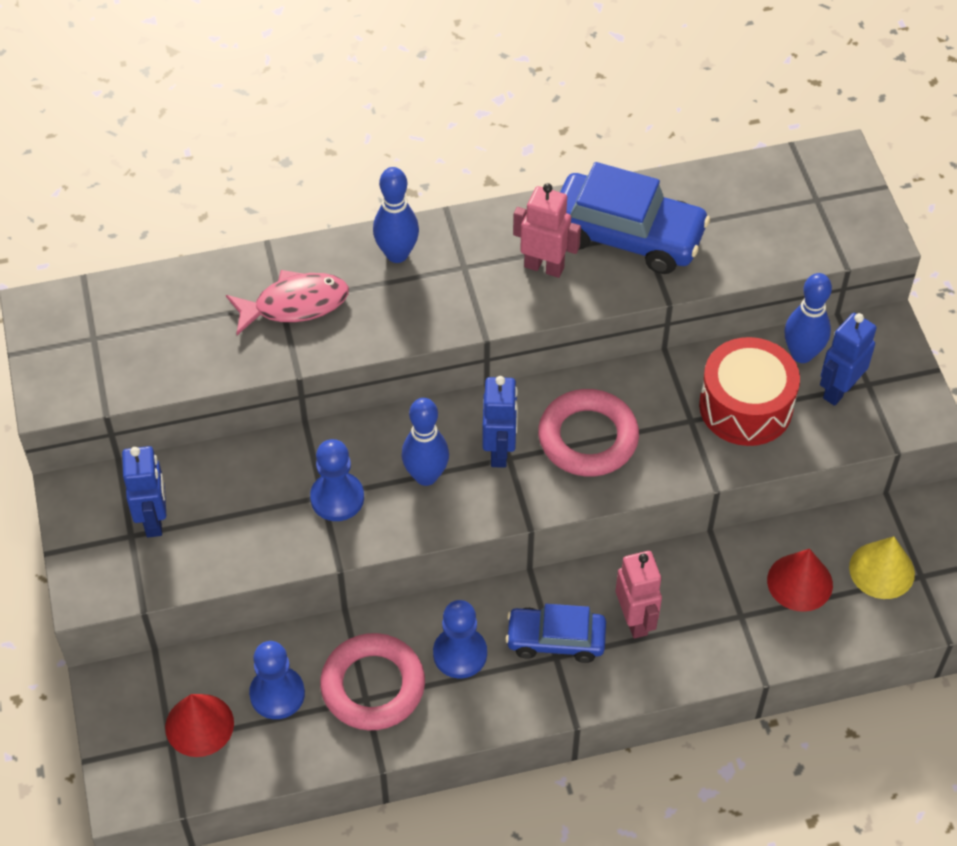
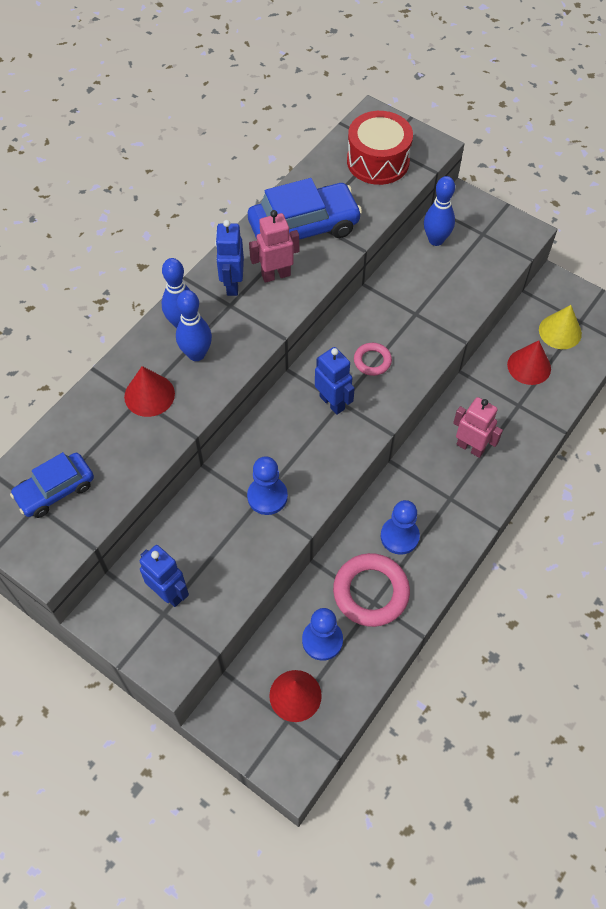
camera: 40 degrees left, 5 degrees up
pink fish [226,270,349,335] -> red cone [124,366,175,417]
blue bowling pin [402,398,449,486] -> blue bowling pin moved to [176,290,212,361]
blue car [505,604,606,663] -> blue car moved to [10,452,94,518]
pink ring [538,389,639,477] -> pink ring [354,343,392,376], size x0.54
red drum [699,337,800,446] -> red drum moved to [347,111,413,185]
blue robot [820,313,877,406] -> blue robot moved to [215,220,244,296]

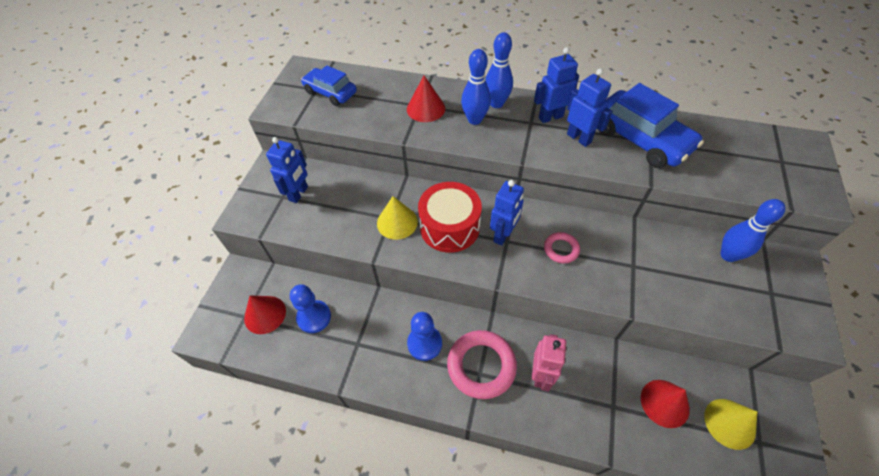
camera: 70 degrees right, 5 degrees down
blue pawn [247,456,288,515] -> yellow cone [377,196,418,240]
pink robot [249,210,299,283] -> blue robot [567,68,613,147]
pink ring [333,553,410,627] -> pink ring moved to [447,330,517,399]
red drum [347,111,413,185] -> red drum moved to [418,182,482,253]

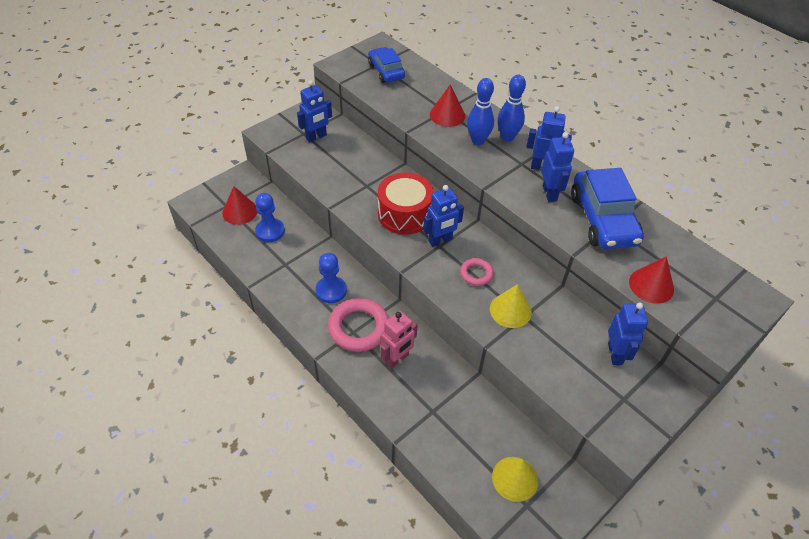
camera: 30 degrees right, 5 degrees down
yellow cone [377,196,418,240] -> yellow cone moved to [490,284,532,328]
red cone [641,380,690,428] -> red cone moved to [629,256,674,304]
blue bowling pin [721,199,785,262] -> blue robot [608,302,648,365]

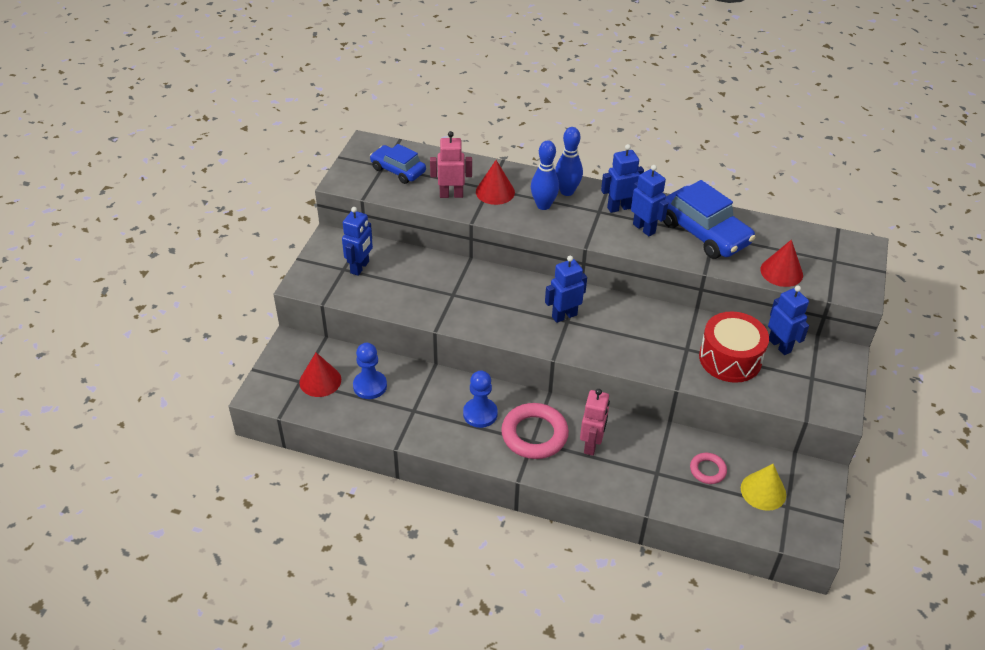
camera: 30 degrees left, 5 degrees down
red drum [378,172,434,235] -> red drum moved to [699,311,769,383]
blue robot [423,185,464,247] -> blue robot turned 150 degrees counterclockwise [545,256,587,323]
pink ring [460,258,494,286] -> pink ring moved to [690,453,727,484]
yellow cone [490,284,532,328] -> none
none -> pink robot [430,131,472,198]

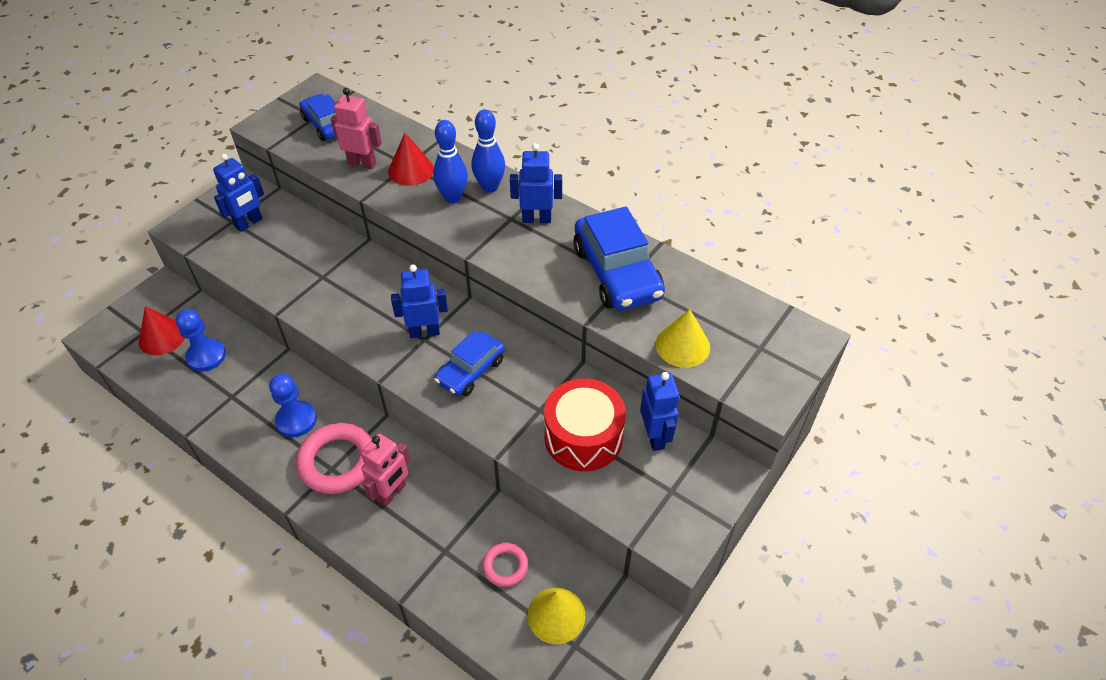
camera: 20 degrees right, 5 degrees up
blue robot [631,165,668,237] -> none
red cone [760,240,803,287] -> yellow cone [655,309,710,368]
none -> blue car [434,330,505,396]

